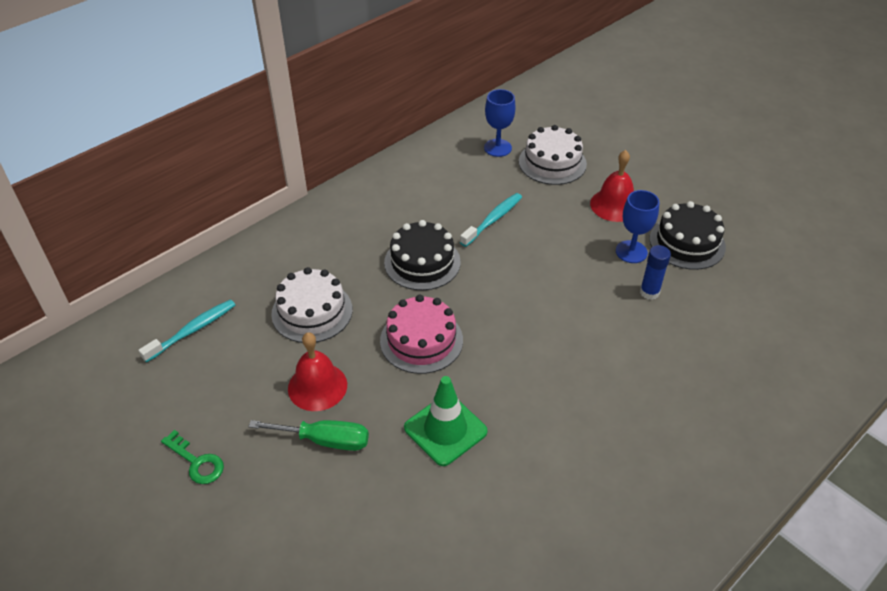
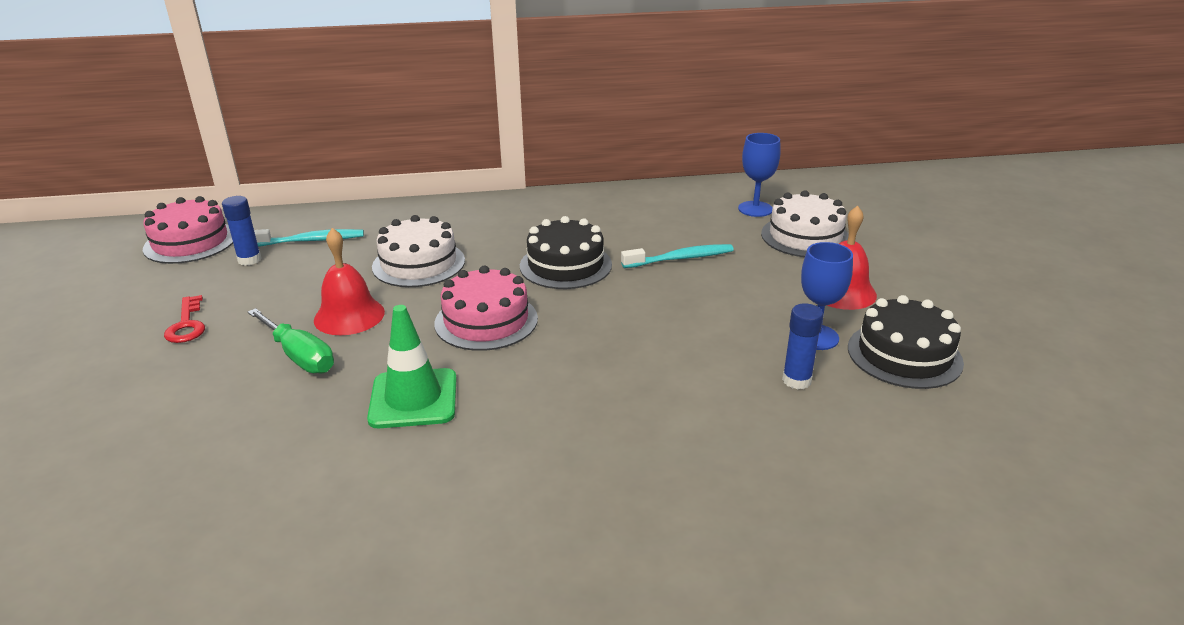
camera: 35 degrees right, 15 degrees down
green key [161,430,224,484] -> red key [164,295,205,343]
none -> pink cake [143,196,233,264]
none -> blue glue stick [222,196,262,266]

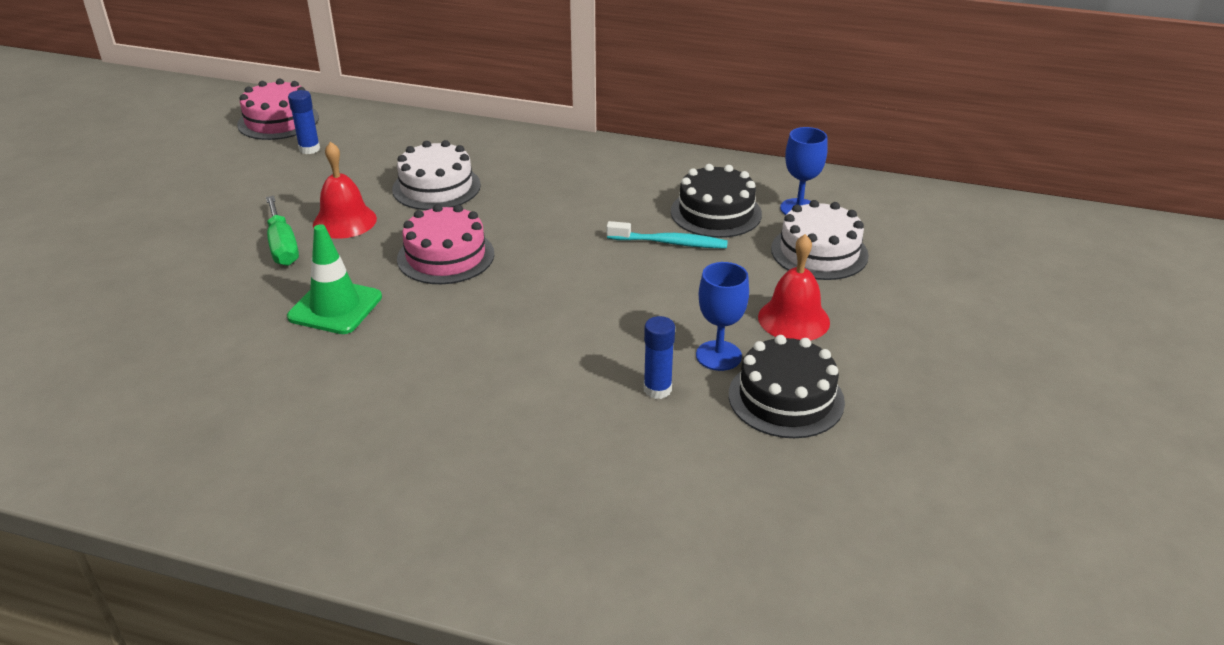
camera: 25 degrees right, 5 degrees up
red key [164,295,205,343] -> none
turquoise toothbrush [254,229,364,247] -> none
black cake [520,216,612,289] -> black cake moved to [671,164,762,238]

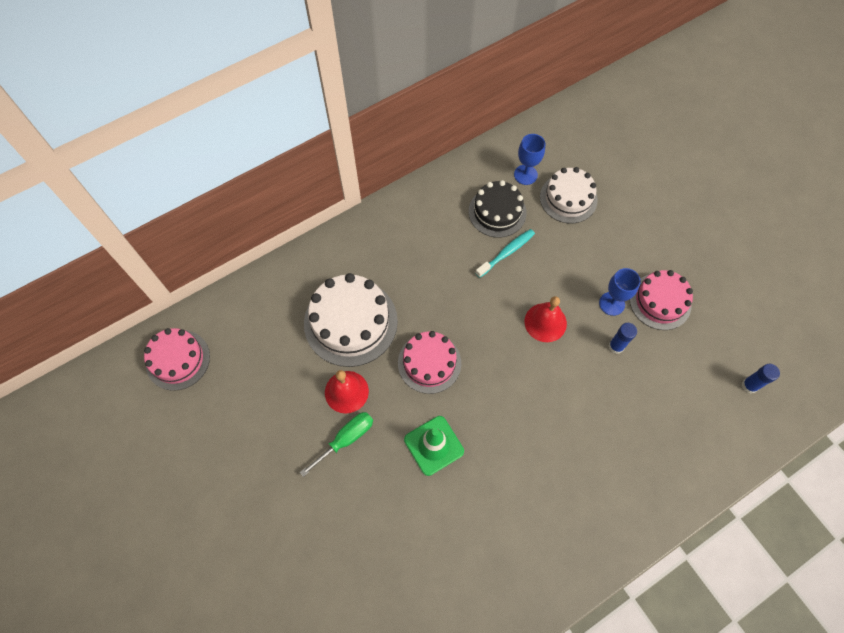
camera: 50 degrees left, 30 degrees up
green screwdriver [266,196,299,266] -> green screwdriver turned 60 degrees counterclockwise [300,412,373,477]
blue glue stick [288,90,320,154] -> blue glue stick moved to [742,364,780,394]
white cake [392,140,481,210] -> white cake [304,273,398,367], size x1.51
black cake [729,335,845,438] -> pink cake [630,270,693,330]
red bell [758,234,830,341] -> red bell moved to [525,296,567,342]

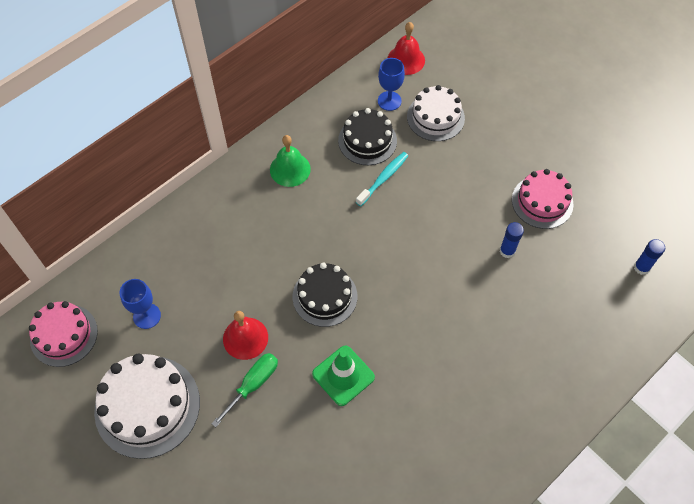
camera: 10 degrees left, 5 degrees down
white cake [304,273,398,367] -> white cake moved to [94,354,200,459]
pink cake [398,331,461,394] -> black cake [293,263,357,327]
red bell [525,296,567,342] -> red bell moved to [388,22,425,75]
blue goblet [599,268,641,316] -> blue goblet moved to [119,279,161,329]
none -> green bell [270,135,311,187]

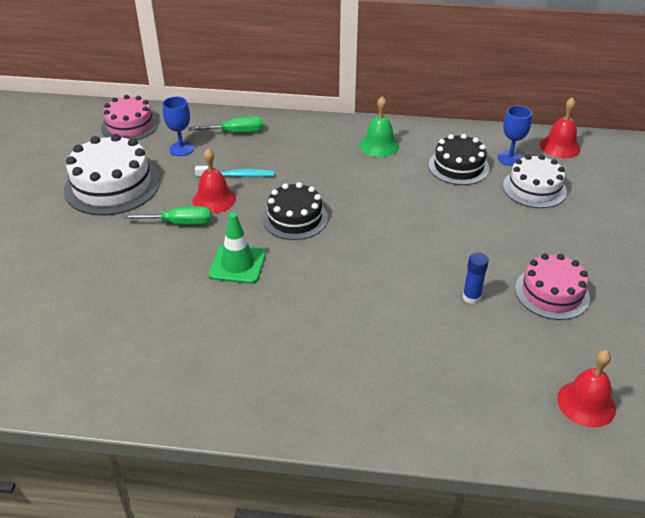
camera: 50 degrees right, 20 degrees down
turquoise toothbrush [356,152,408,206] -> turquoise toothbrush moved to [195,166,274,177]
blue glue stick [634,239,665,275] -> red bell [557,350,616,428]
none -> green screwdriver [188,116,263,133]

